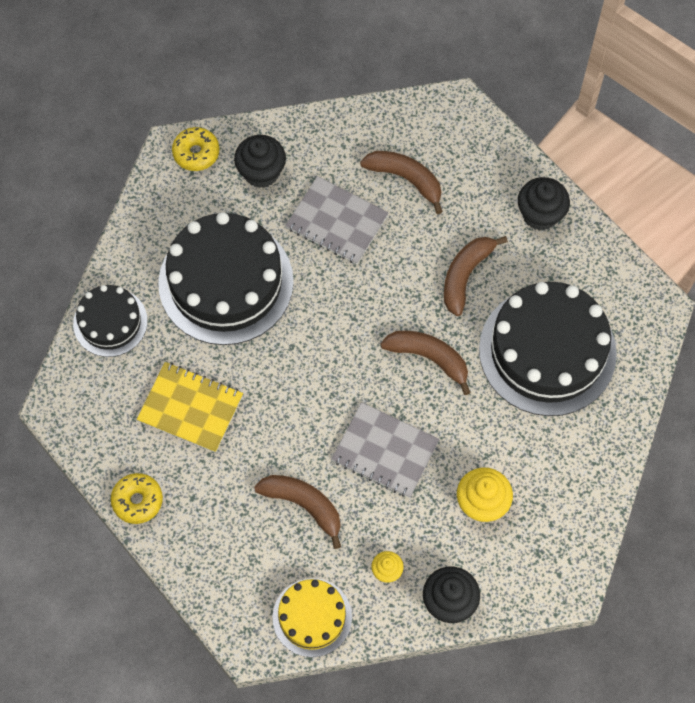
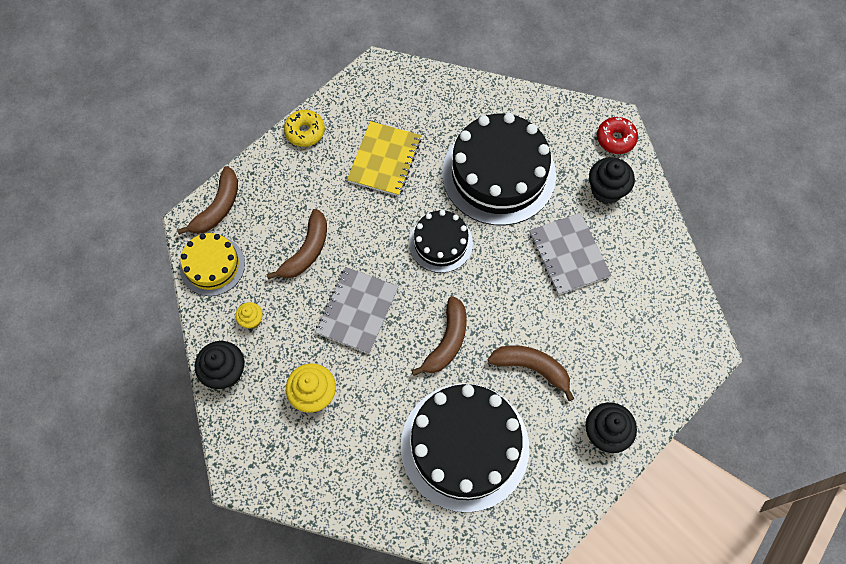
camera: 85 degrees right, 0 degrees up
black cake [73,285,148,357] -> black cake moved to [409,210,473,273]
yellow donut [172,127,220,171] -> red donut [597,117,638,154]
grey notebook [285,176,389,264] -> grey notebook turned 45 degrees counterclockwise [529,213,611,295]
brown banana [360,151,443,214] -> brown banana moved to [177,166,238,235]

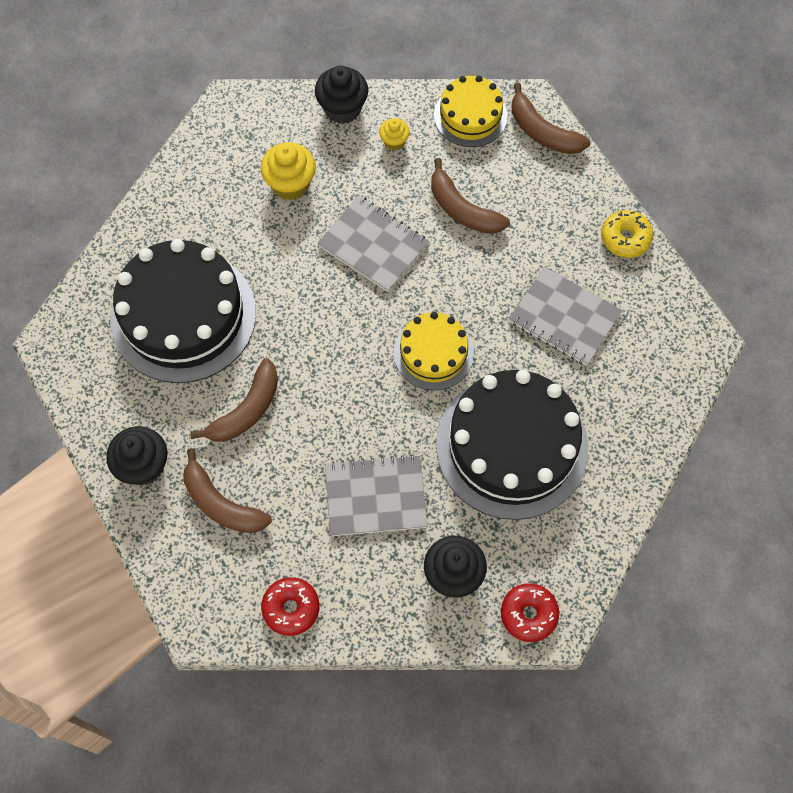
camera: 105 degrees right, 0 degrees up
yellow notebook [347,121,421,196] -> grey notebook [509,267,622,366]
black cake [409,210,473,273] -> yellow cake [394,312,474,390]
brown banana [411,296,467,376] -> brown banana moved to [183,448,272,533]
none -> red donut [261,577,320,636]

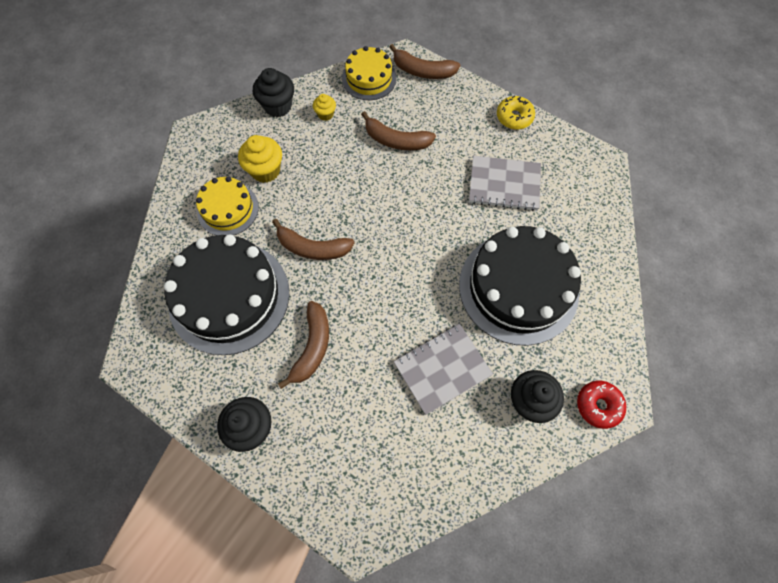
camera: 25 degrees left, 0 degrees up
brown banana [183,448,272,533] -> brown banana moved to [272,219,355,260]
red donut [261,577,320,636] -> none
grey notebook [318,196,429,292] -> none
yellow cake [394,312,474,390] -> yellow cake moved to [196,176,259,235]

